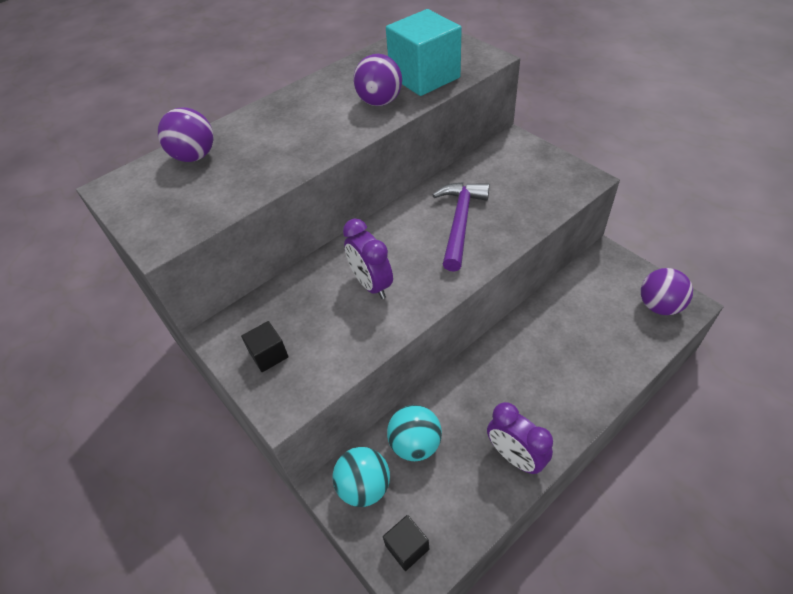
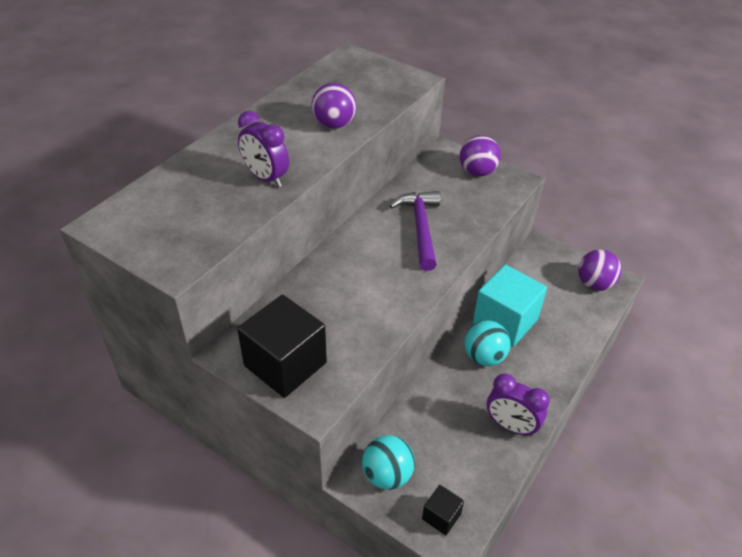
camera: 20 degrees left, 5 degrees down
purple ball [158,107,214,162] -> purple ball moved to [460,135,501,177]
black cube [241,321,289,372] -> black cube [237,295,327,398], size x2.10
purple clock [343,219,393,299] -> purple clock moved to [238,111,289,187]
turquoise cube [386,9,462,96] -> turquoise cube moved to [473,265,547,347]
turquoise ball [387,405,442,461] -> turquoise ball moved to [464,320,511,366]

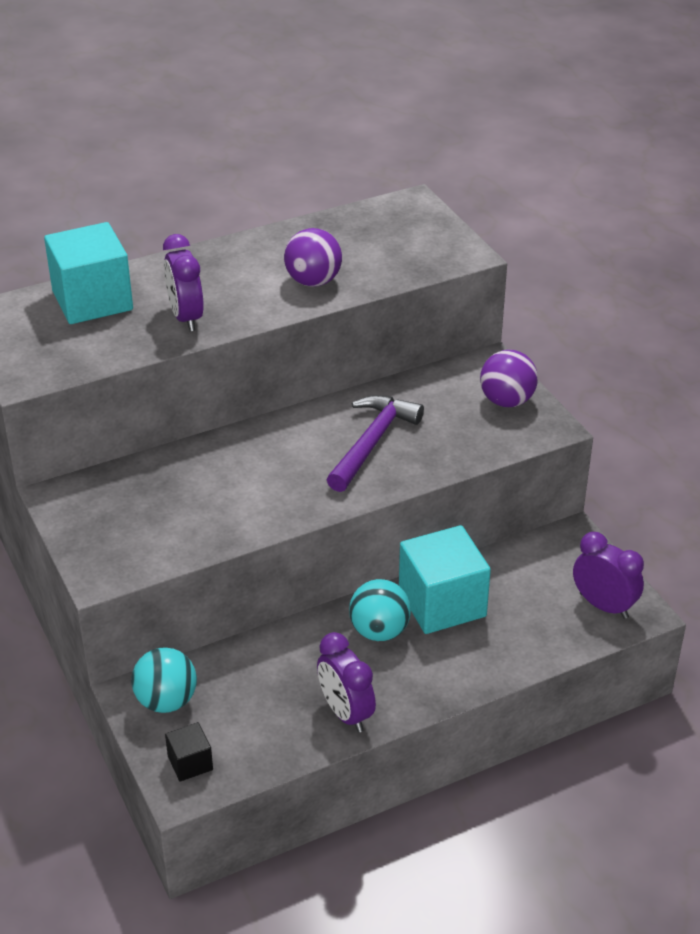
camera: 30 degrees right, 5 degrees down
black cube [237,295,327,398] -> none
purple ball [578,250,622,291] -> purple clock [573,532,644,619]
none -> turquoise cube [44,222,133,324]

